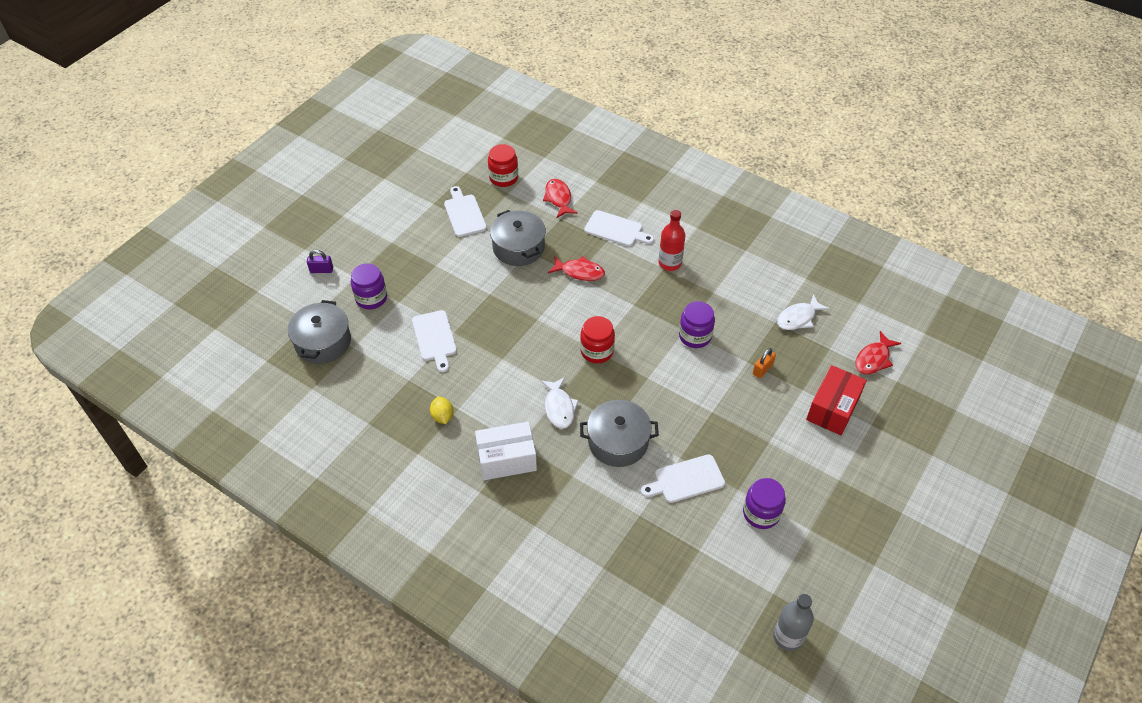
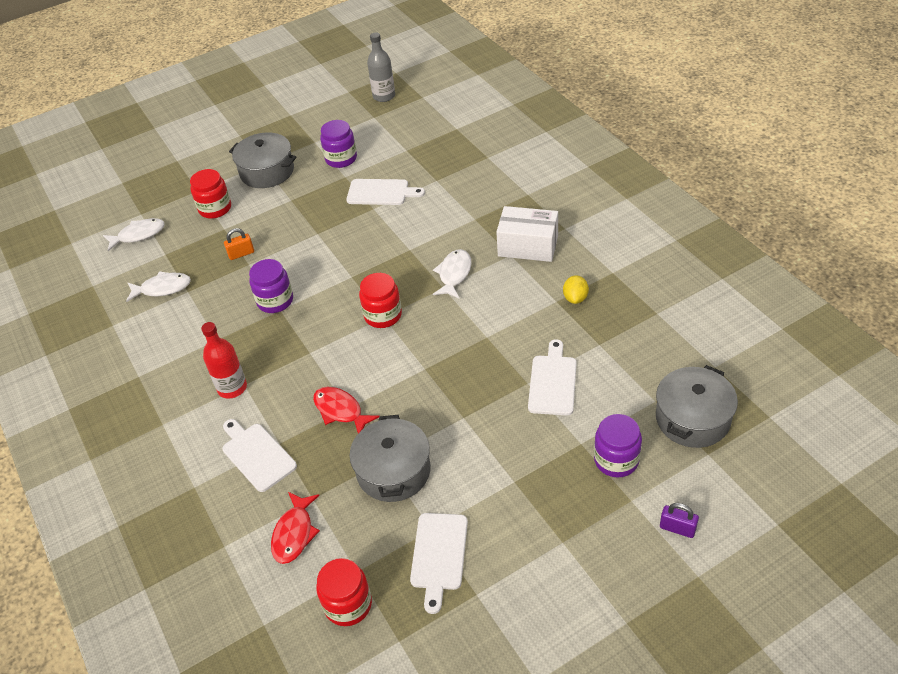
camera: 150 degrees left, 5 degrees down
grey pot [580,400,659,467] -> grey pot moved to [229,133,297,188]
red box [806,365,867,435] -> red jar [190,169,231,219]
red fish [856,331,901,374] -> white fish [103,218,165,251]

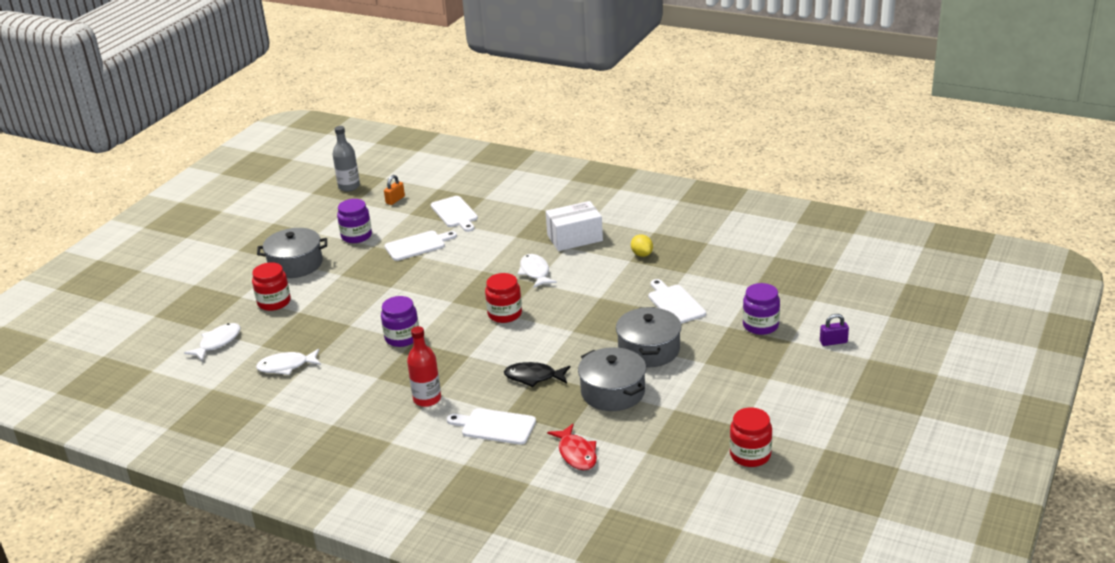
camera: 35 degrees left, 15 degrees down
white fish [126,271,191,302] -> white fish turned 150 degrees counterclockwise [256,349,321,375]
orange padlock [224,228,254,260] -> orange padlock moved to [384,175,405,205]
red fish [313,387,379,433] -> black fish [504,362,570,387]
red jar [316,558,372,626] -> red jar moved to [730,407,772,467]
white cutting board [410,513,468,614] -> white cutting board moved to [431,196,478,232]
grey pot [656,365,738,448] -> grey pot moved to [616,307,681,367]

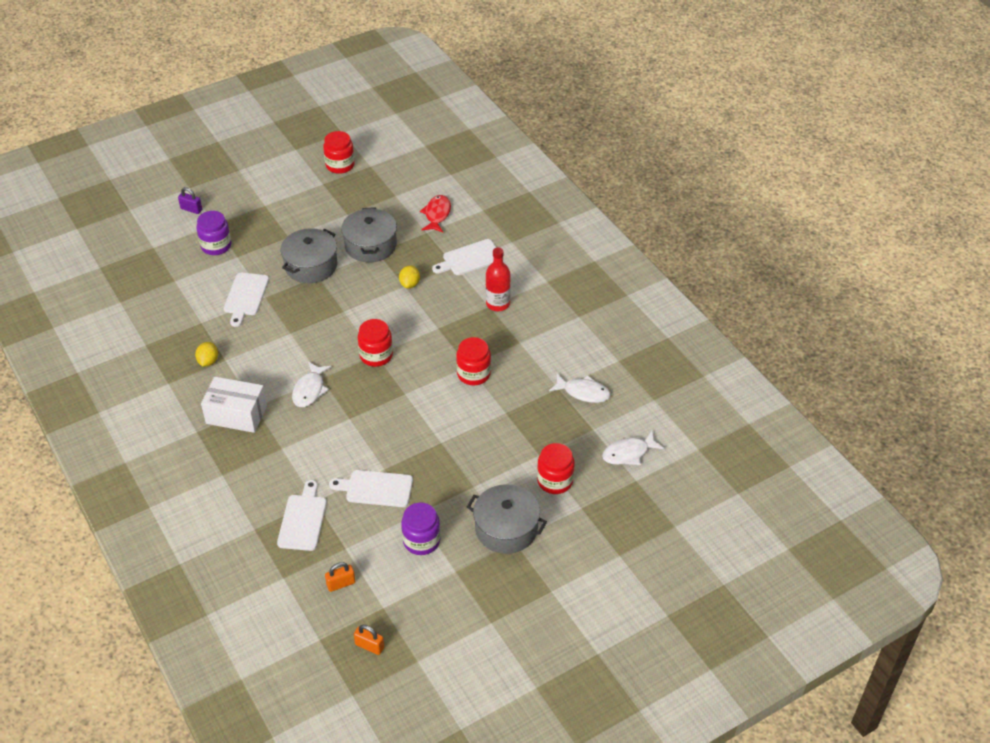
camera: 150 degrees left, 15 degrees up
grey bottle [332,126,360,191] -> orange padlock [354,625,384,655]
purple jar [381,296,419,347] -> red jar [456,337,491,385]
white cutting board [447,408,536,445] -> white cutting board turned 105 degrees clockwise [432,239,497,275]
black fish [504,362,570,387] -> yellow lemon [399,265,420,288]

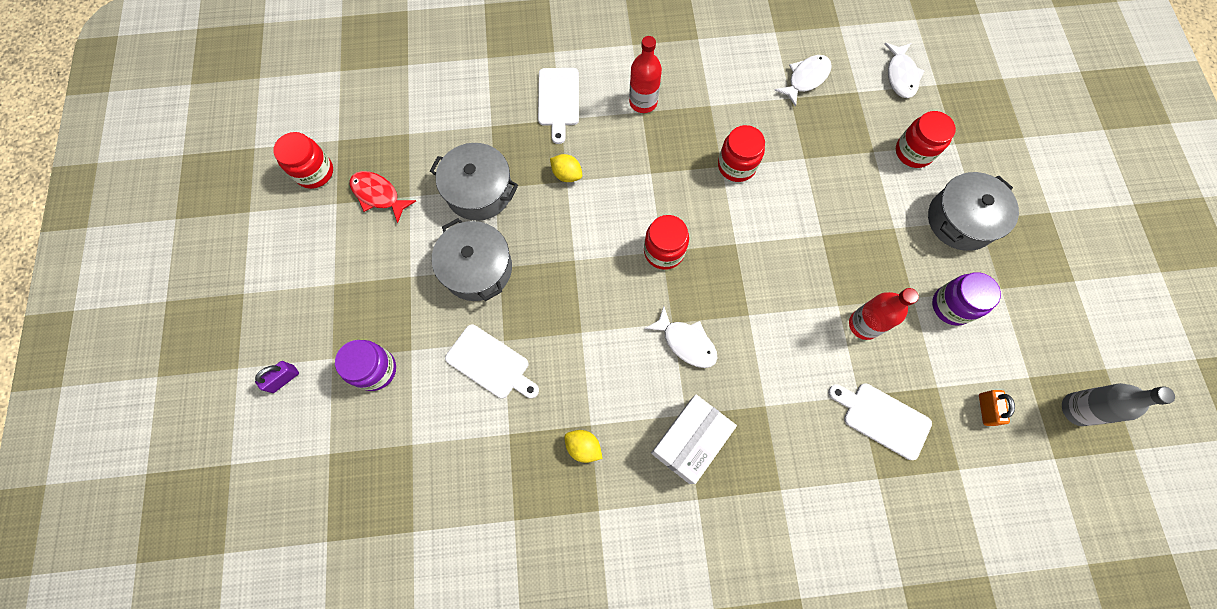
camera: 65 degrees left, 25 degrees up
white cutting board [329,470,413,507] -> red bottle [849,288,919,340]
orange padlock [354,625,384,655] -> grey bottle [1062,383,1175,426]
red fish [420,195,451,233] -> red fish moved to [350,171,416,223]

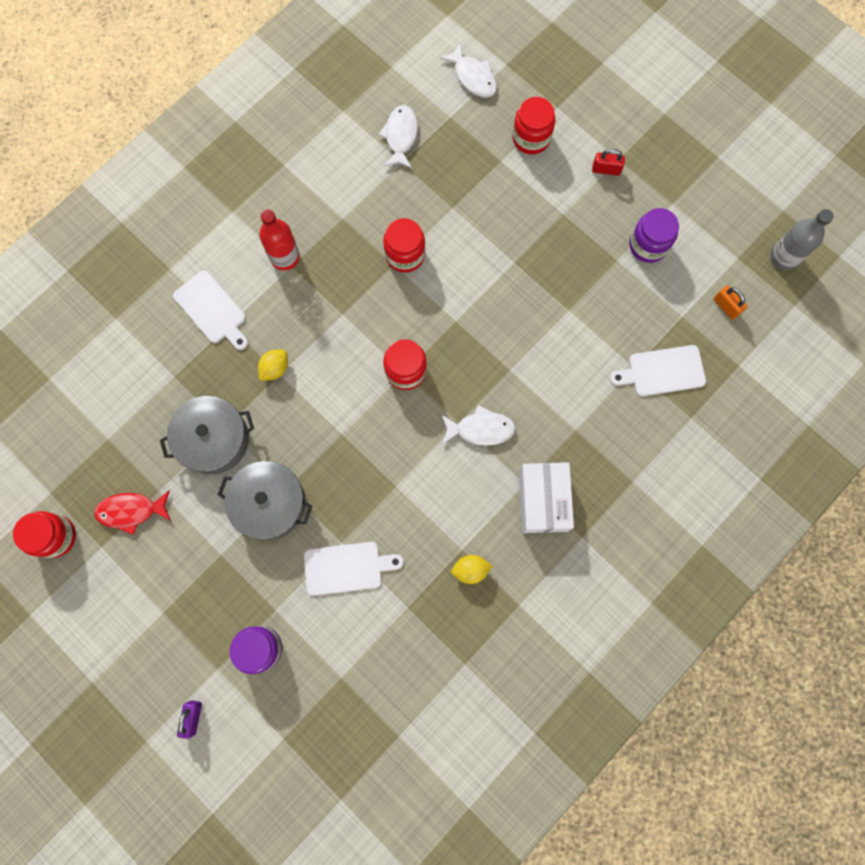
camera: 40 degrees left, 5 degrees up
yellow lemon [550,154,582,182] -> yellow lemon turned 45 degrees counterclockwise [258,350,288,381]
red bottle [849,288,919,340] -> none
grey pot [928,172,1019,251] -> red padlock [592,149,625,176]

